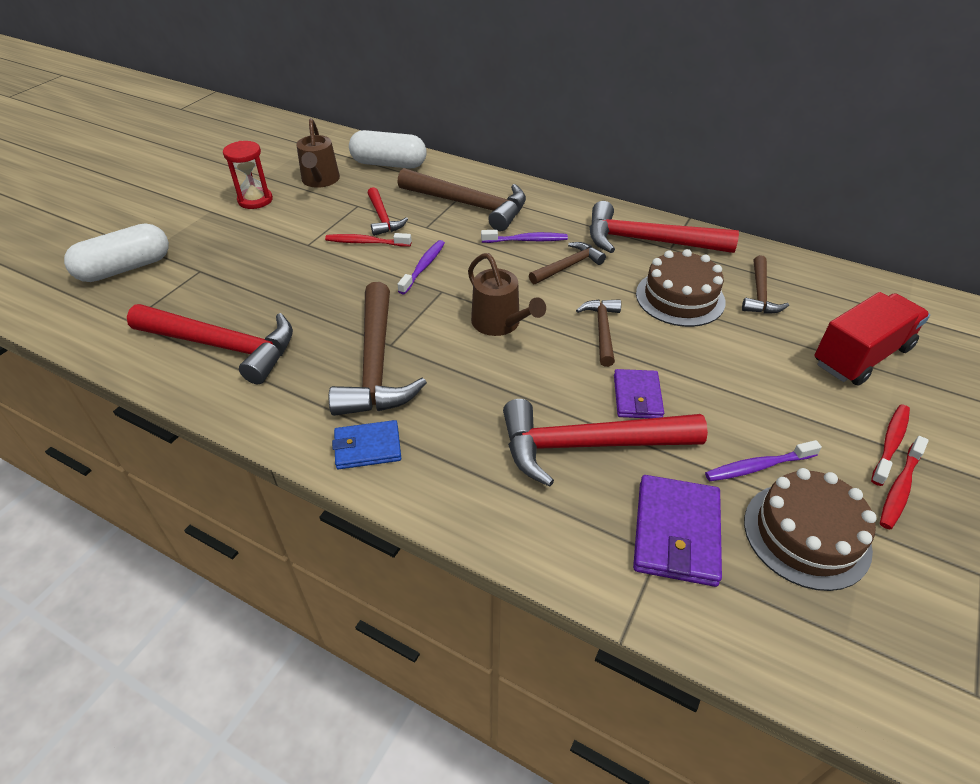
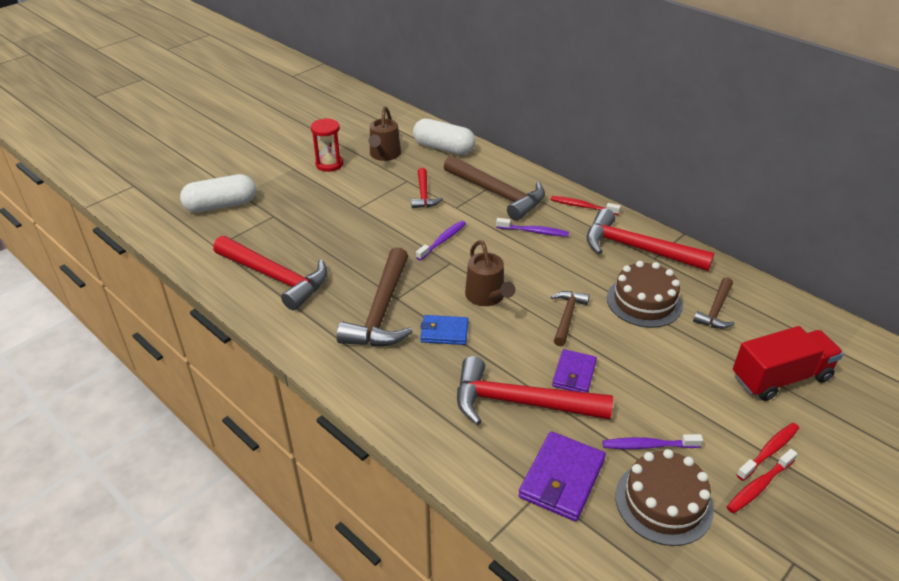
camera: 15 degrees right, 5 degrees down
red toothbrush [325,233,412,247] -> red toothbrush moved to [550,196,621,215]
blue wallet [332,420,401,469] -> blue wallet moved to [420,315,468,345]
brown hammer [529,242,606,284] -> none

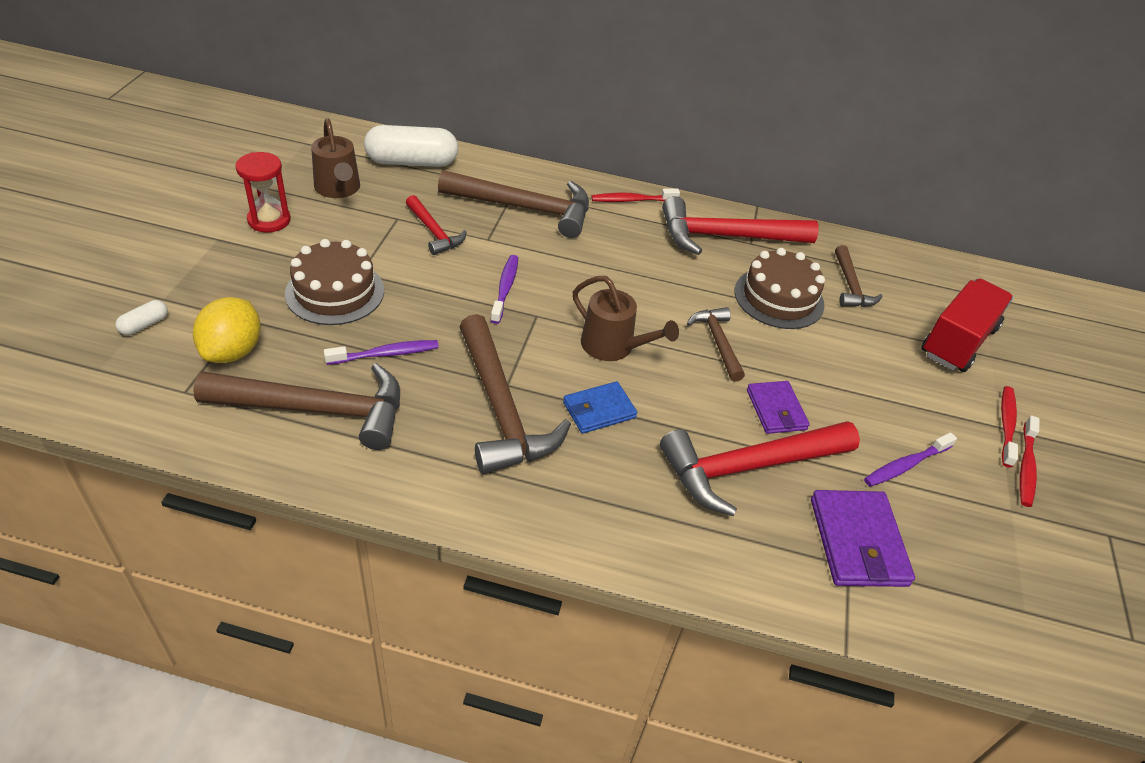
camera: 35 degrees left, 5 degrees up
white capsule [180,174,256,212] -> white capsule [115,300,168,335], size x0.44
red hammer [213,236,327,311] -> brown hammer [193,363,400,450]
purple toothbrush [496,218,569,237] -> purple toothbrush moved to [324,340,439,365]
brown cake [615,449,714,546] -> brown cake moved to [285,239,384,325]
none -> yellow lemon [193,297,261,363]

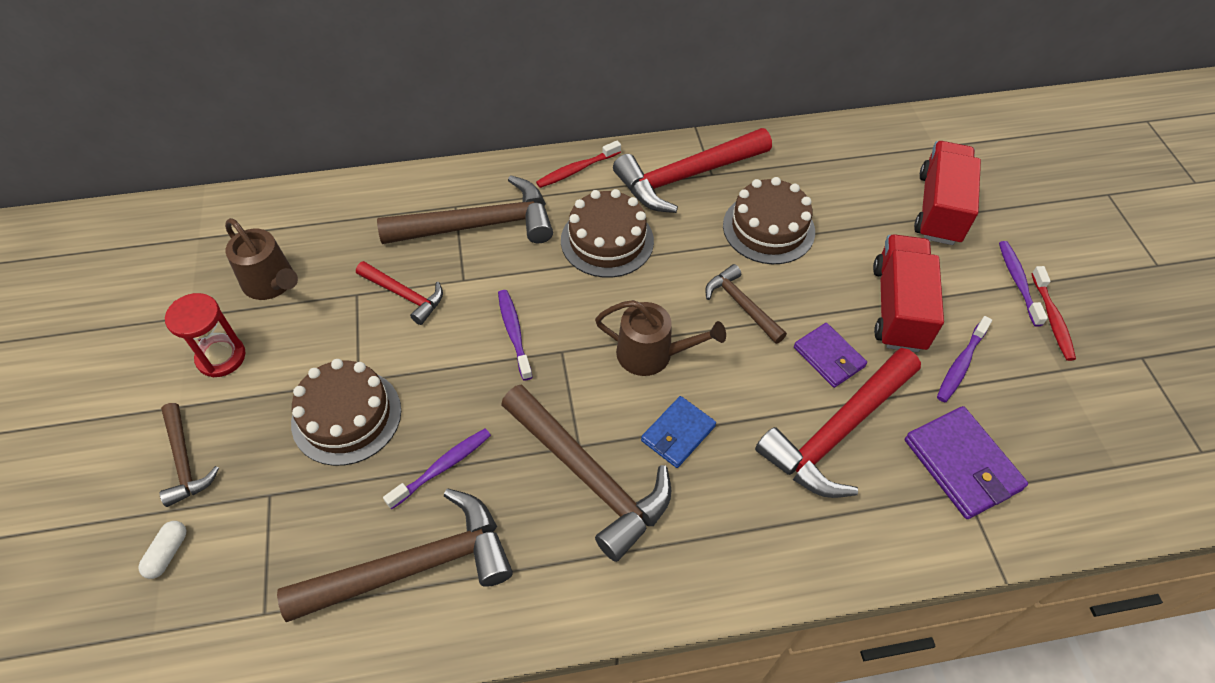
camera: 20 degrees left, 10 degrees up
yellow lemon [193,297,261,363] -> none
white capsule [364,125,458,167] -> none
brown hammer [835,245,883,307] -> brown hammer moved to [160,403,219,507]
red toothbrush [1001,386,1018,467] -> purple toothbrush [999,241,1048,327]
none -> brown cake [561,189,654,278]
none -> red truck [873,234,944,352]

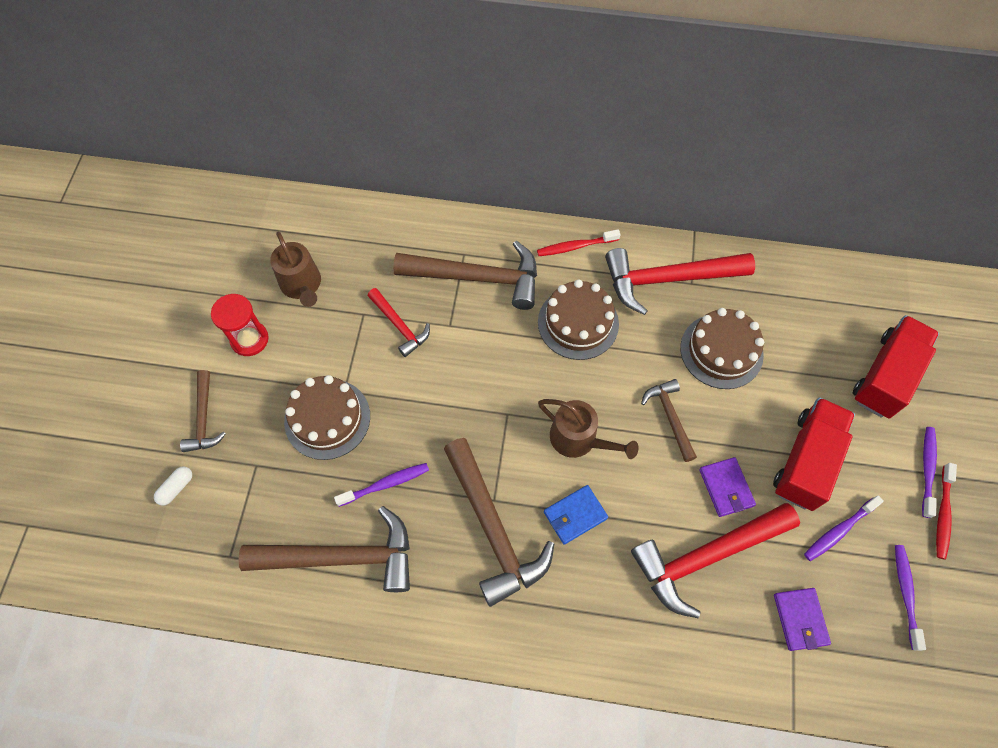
camera: 20 degrees right, 10 degrees up
purple toothbrush [498,290,533,380] -> purple toothbrush moved to [895,545,926,651]
purple wallet [905,406,1028,519] -> purple wallet [774,588,831,651], size x0.66

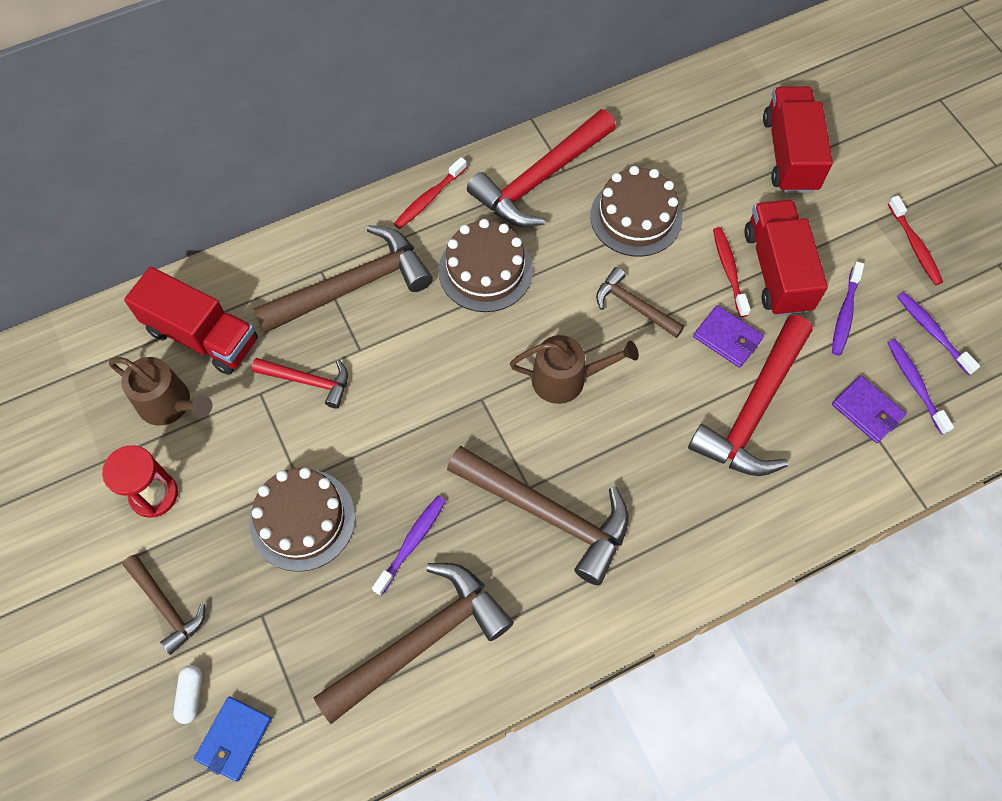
camera: 35 degrees left, 0 degrees up
blue wallet [544,485,608,545] -> blue wallet moved to [194,696,272,782]
purple toothbrush [922,427,937,518] -> purple toothbrush moved to [888,339,954,435]
none -> red truck [124,267,258,375]
none -> red toothbrush [713,227,751,317]

